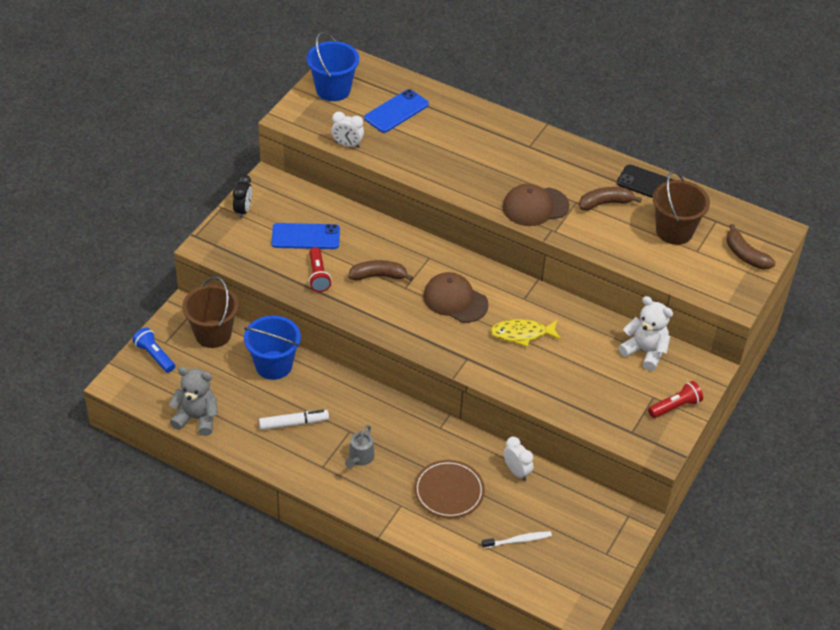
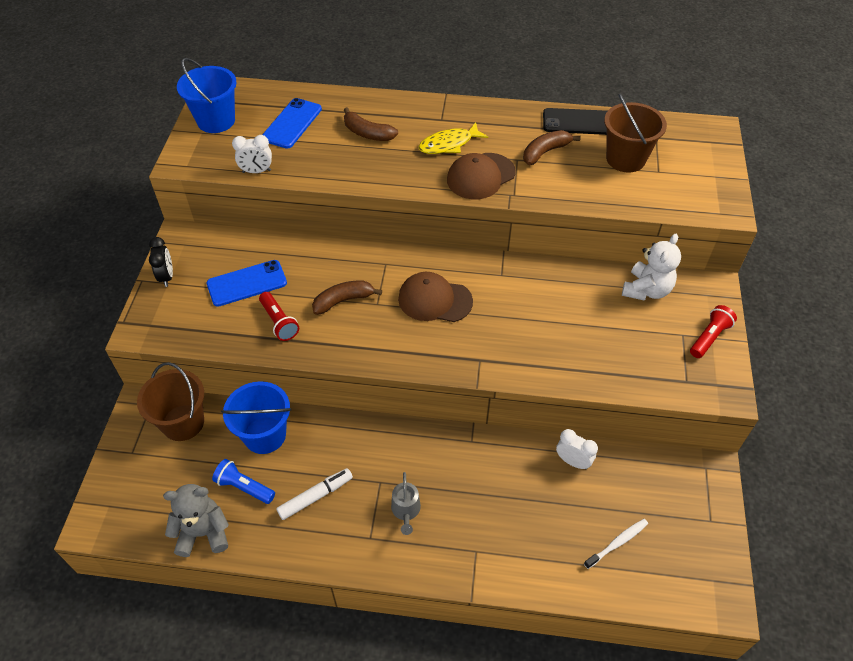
camera: 20 degrees left, 5 degrees up
blue flashlight [132,327,175,373] -> blue flashlight moved to [212,459,275,504]
brown plate [414,460,485,518] -> none
yellow fish [490,319,561,347] -> yellow fish moved to [418,122,488,154]
white teddy bear [619,296,673,371] -> white teddy bear turned 105 degrees clockwise [622,234,681,301]
brown banana [726,224,776,270] -> brown banana moved to [344,107,398,141]

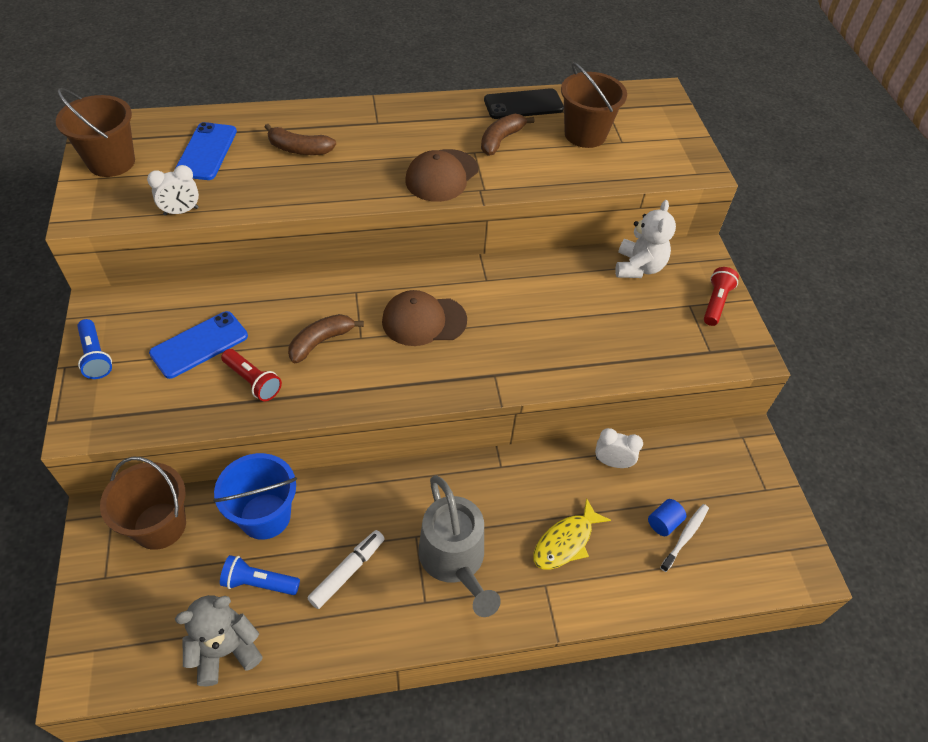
camera: 20 degrees left, 0 degrees up
black clock [149,237,173,287] -> blue flashlight [77,319,112,379]
blue bucket [177,58,237,133] -> brown bucket [56,88,135,177]
grey watering can [391,472,421,535] -> grey watering can [418,475,501,617], size x1.96
yellow fish [418,122,488,154] -> yellow fish moved to [533,498,611,570]
none -> blue cylinder [648,499,687,536]

